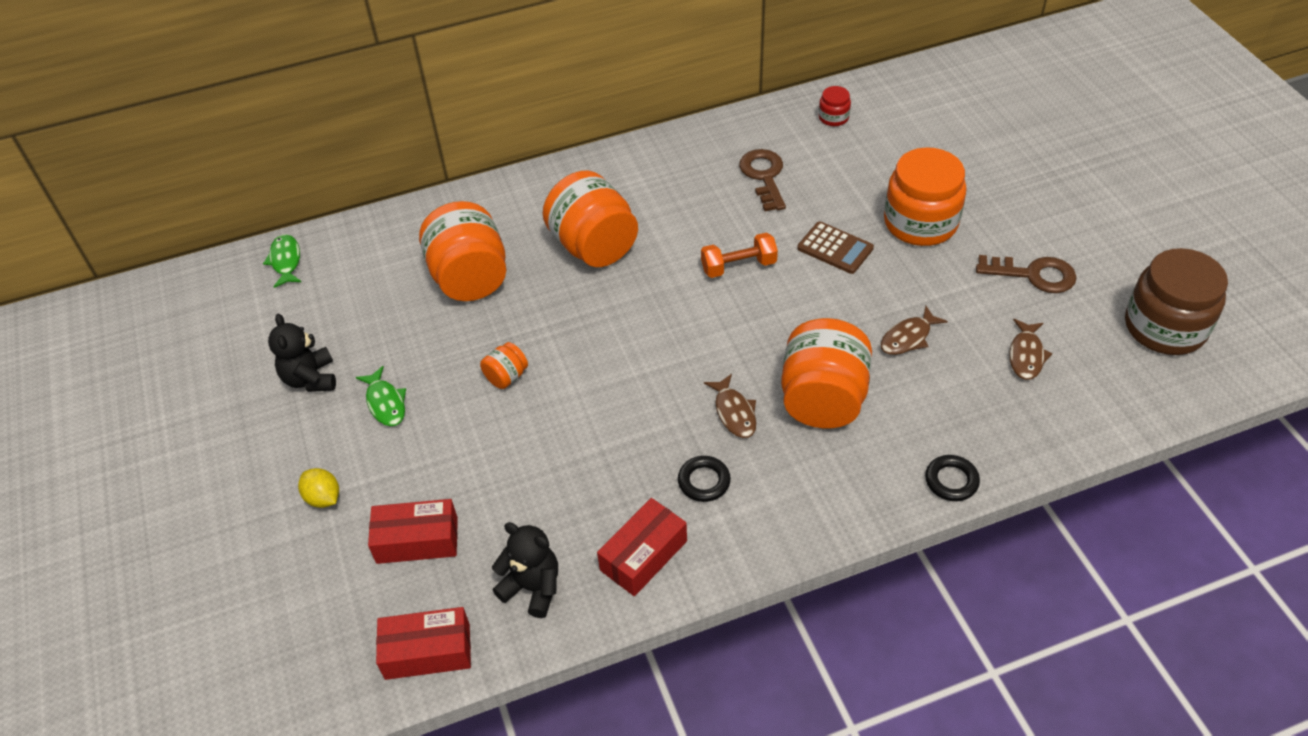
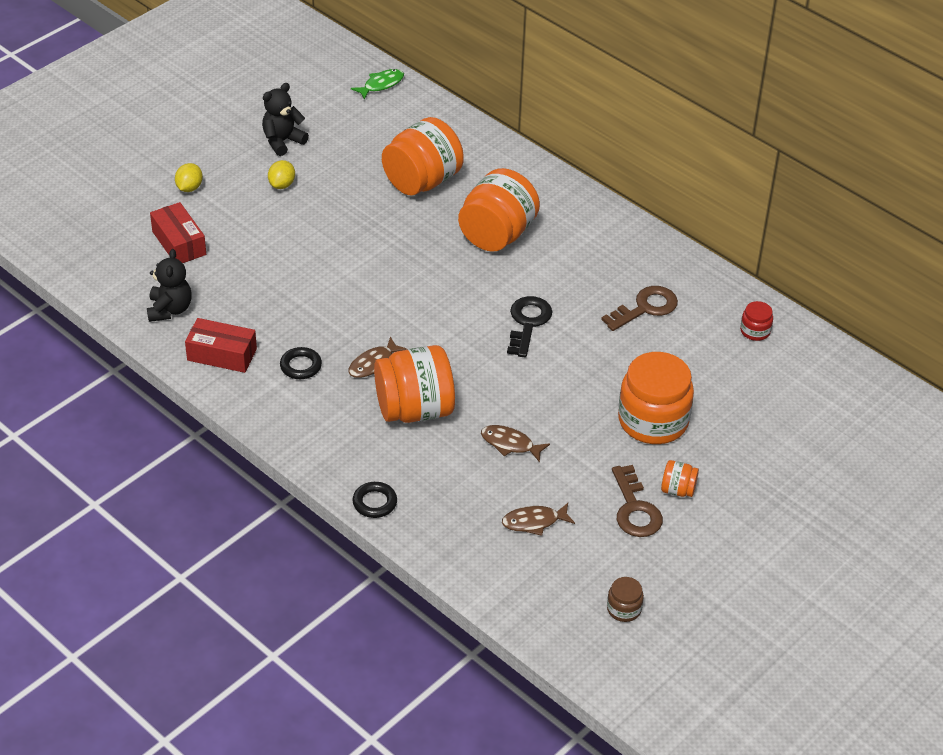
camera: 60 degrees right, 5 degrees down
green fish [356,366,406,426] -> yellow lemon [268,160,295,189]
red box [376,607,471,680] -> none
orange jar [480,342,528,389] -> orange jar moved to [661,460,699,497]
orange dumbbell [701,233,778,278] -> black key [507,296,553,357]
brown calculator [797,221,874,274] -> none
brown jar [1125,248,1228,355] -> brown jar [607,577,644,622], size x0.45

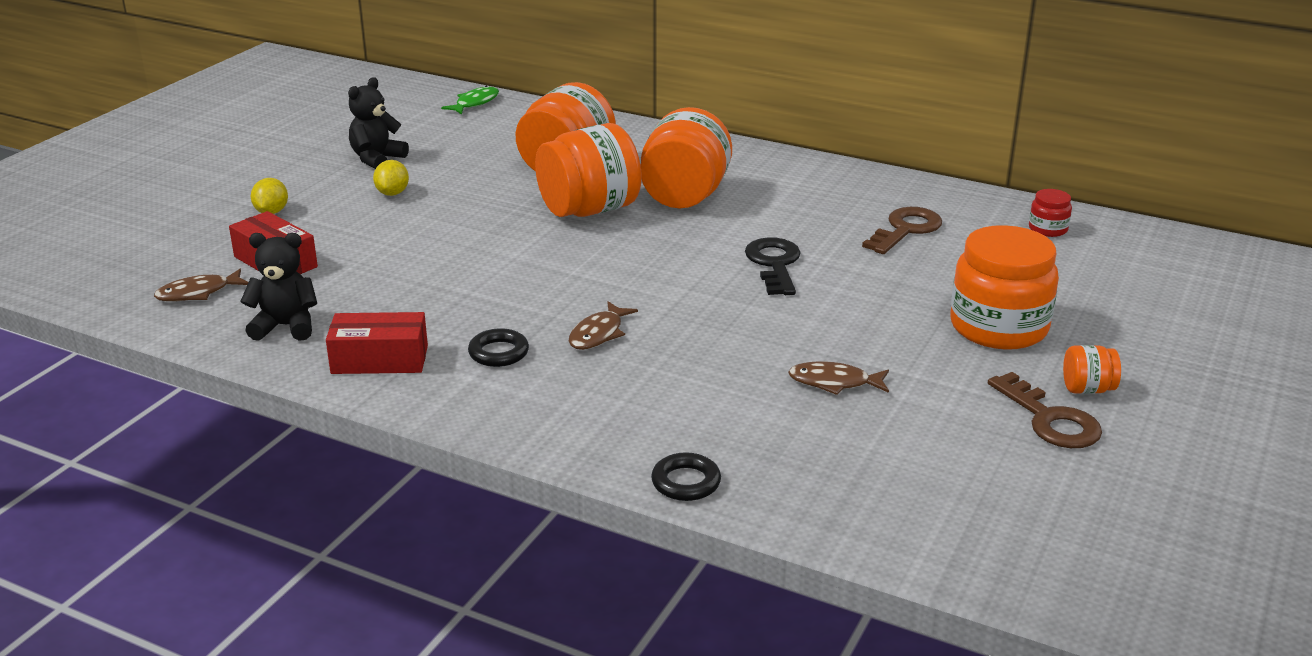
camera: 15 degrees left, 15 degrees down
black teddy bear [147,249,192,322] -> black teddy bear turned 75 degrees counterclockwise [240,233,317,341]
orange jar [374,345,455,423] -> orange jar moved to [535,123,642,217]
brown fish [502,503,575,536] -> brown fish moved to [154,269,248,301]
brown jar [607,577,644,622] -> none

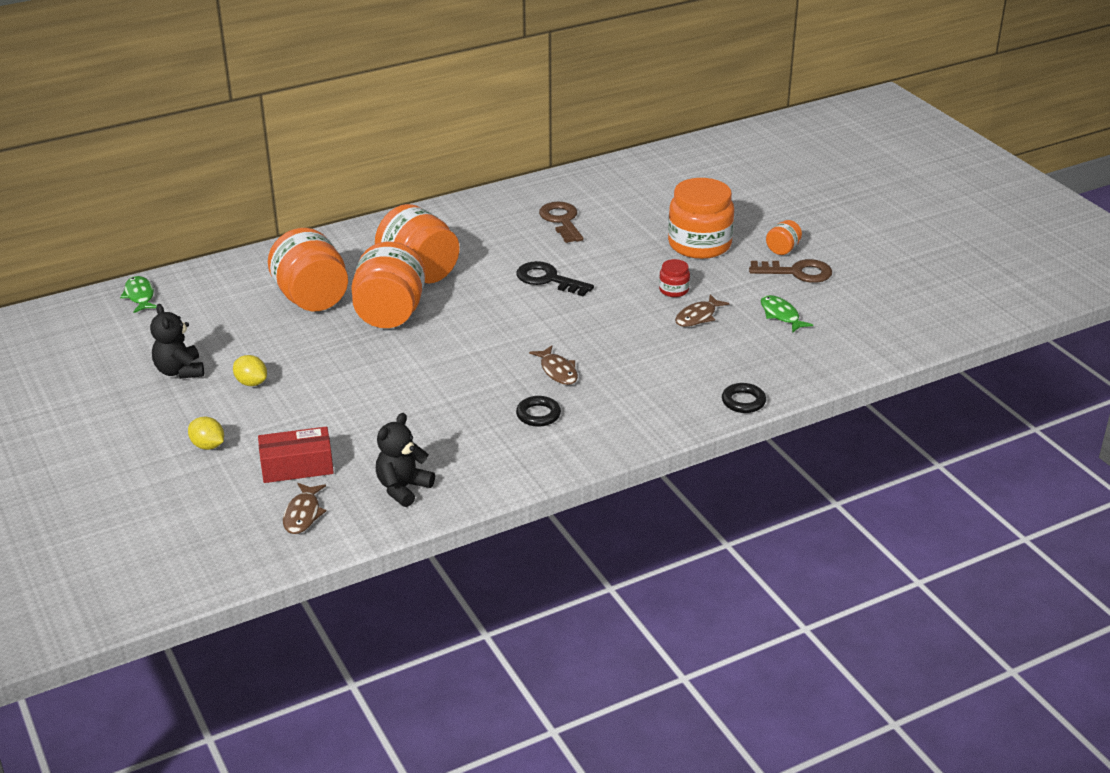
camera: 55 degrees left, 5 degrees up
red box [326,312,428,374] -> none
red jar [1029,189,1072,237] -> red jar moved to [659,259,690,297]
none -> green fish [761,295,813,333]

